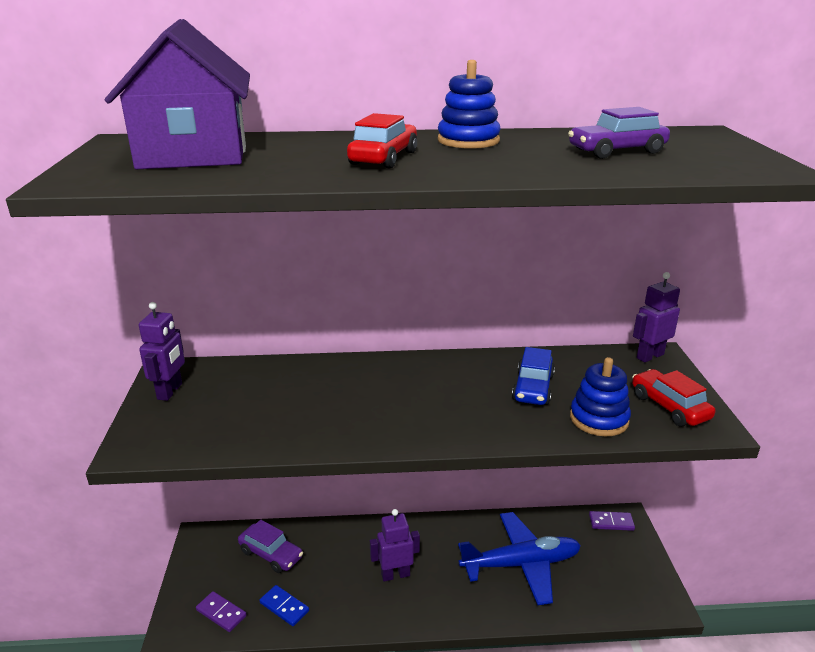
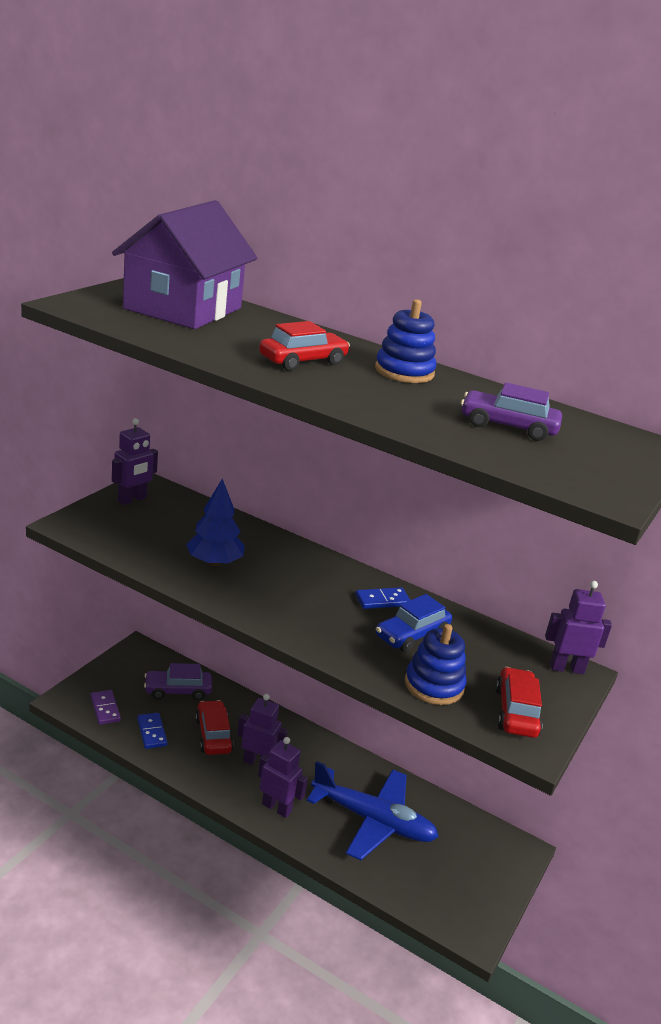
camera: 30 degrees right, 0 degrees up
purple car [238,520,303,573] -> purple car turned 105 degrees clockwise [144,663,212,700]
purple domino [589,511,635,531] -> none
none -> blue tree [186,479,245,566]
none -> red car [195,700,234,755]
none -> purple robot [258,737,308,818]
none -> blue domino [355,587,410,609]

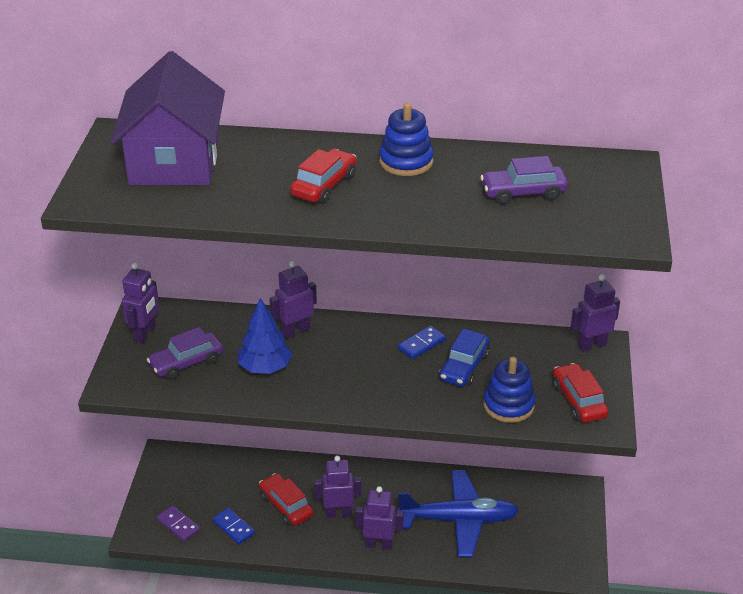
camera: 20 degrees left, 10 degrees up
purple car [144,663,212,700] -> purple car moved to [147,327,223,380]
none -> purple robot [269,261,317,339]

